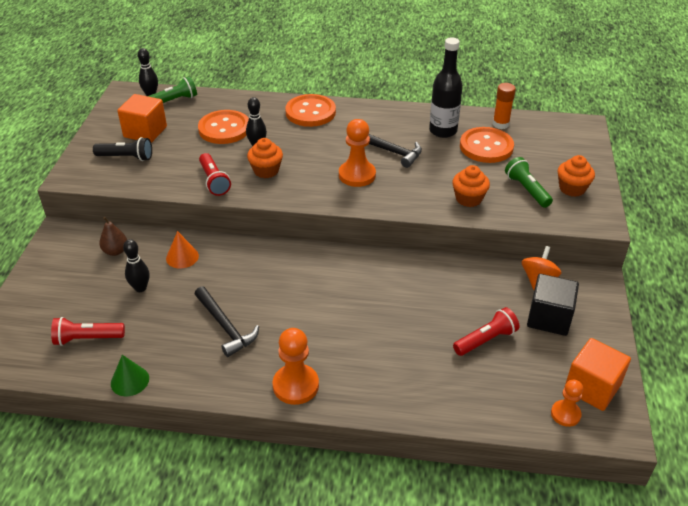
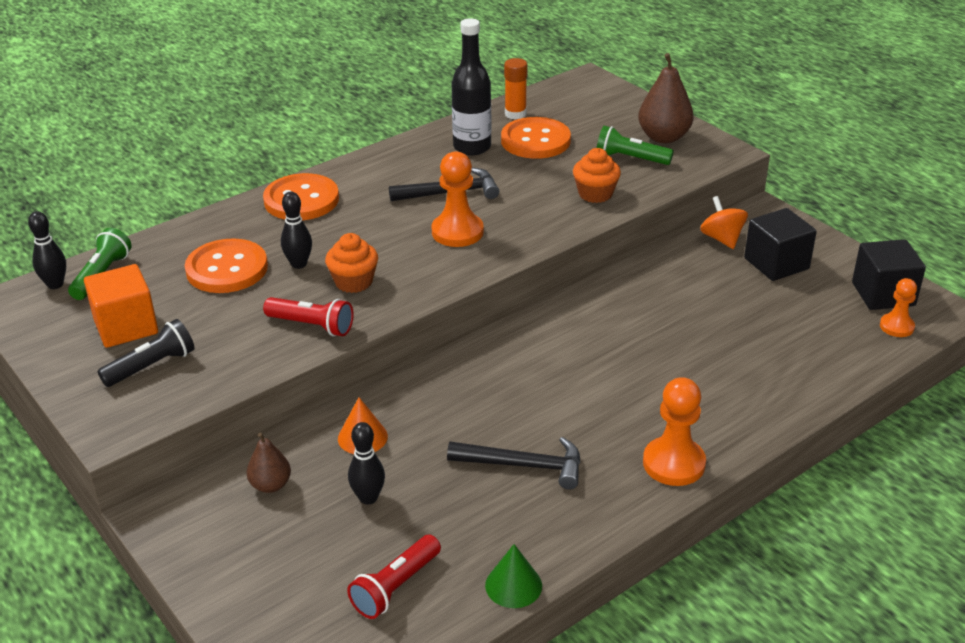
camera: 45 degrees left, 5 degrees down
red flashlight [453,307,519,356] -> none
orange cupcake [558,155,595,197] -> brown pear [638,53,694,143]
orange cube [564,338,631,411] -> black cube [852,239,926,310]

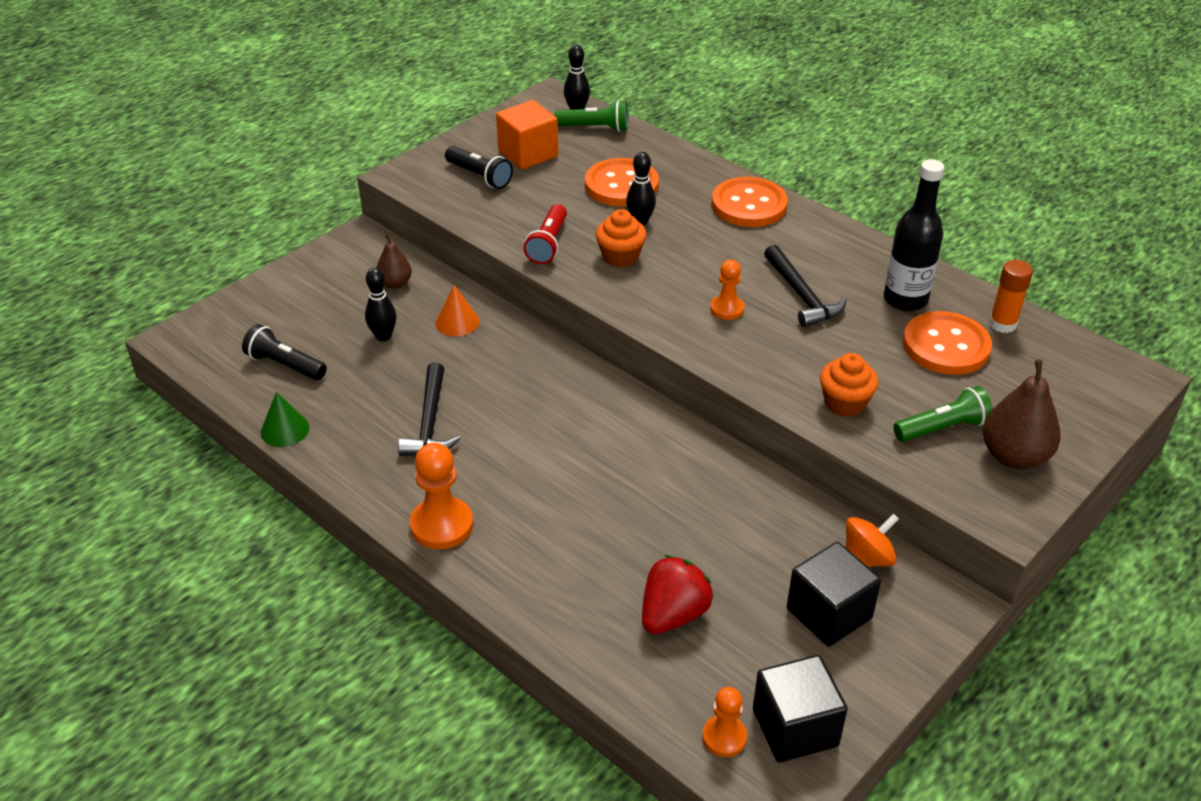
camera: 80 degrees right, 5 degrees up
red flashlight [347,535,441,619] -> black flashlight [242,324,327,380]
orange pawn [431,152,484,247] -> orange pawn [710,260,745,320], size x0.61
green flashlight [597,126,674,165] -> green flashlight turned 60 degrees clockwise [893,386,993,442]
none -> red strawberry [642,555,714,634]

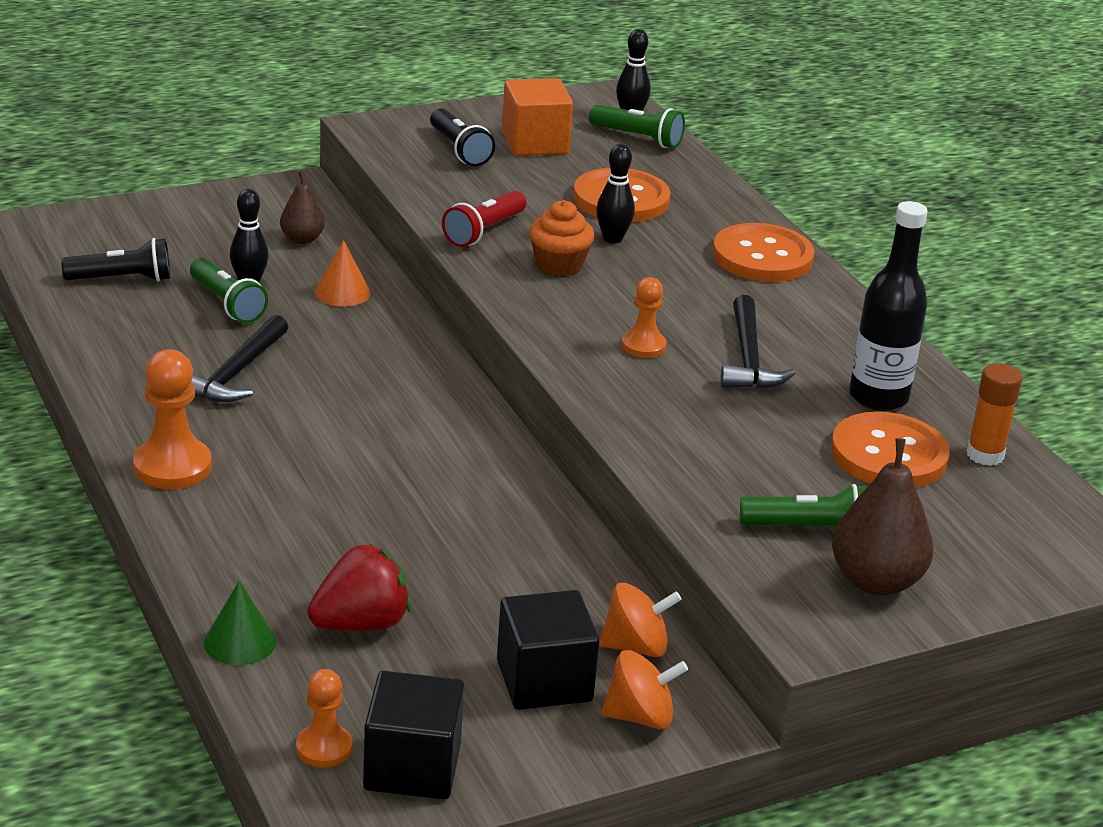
camera: 20 degrees right, 10 degrees down
black flashlight [242,324,327,380] -> black flashlight turned 120 degrees clockwise [61,238,170,282]
green cone [261,392,310,447] -> green cone moved to [204,581,276,665]
orange cupcake [820,353,879,417] -> none
none -> green flashlight [190,258,268,323]
none -> orange spinning top [601,650,688,730]

